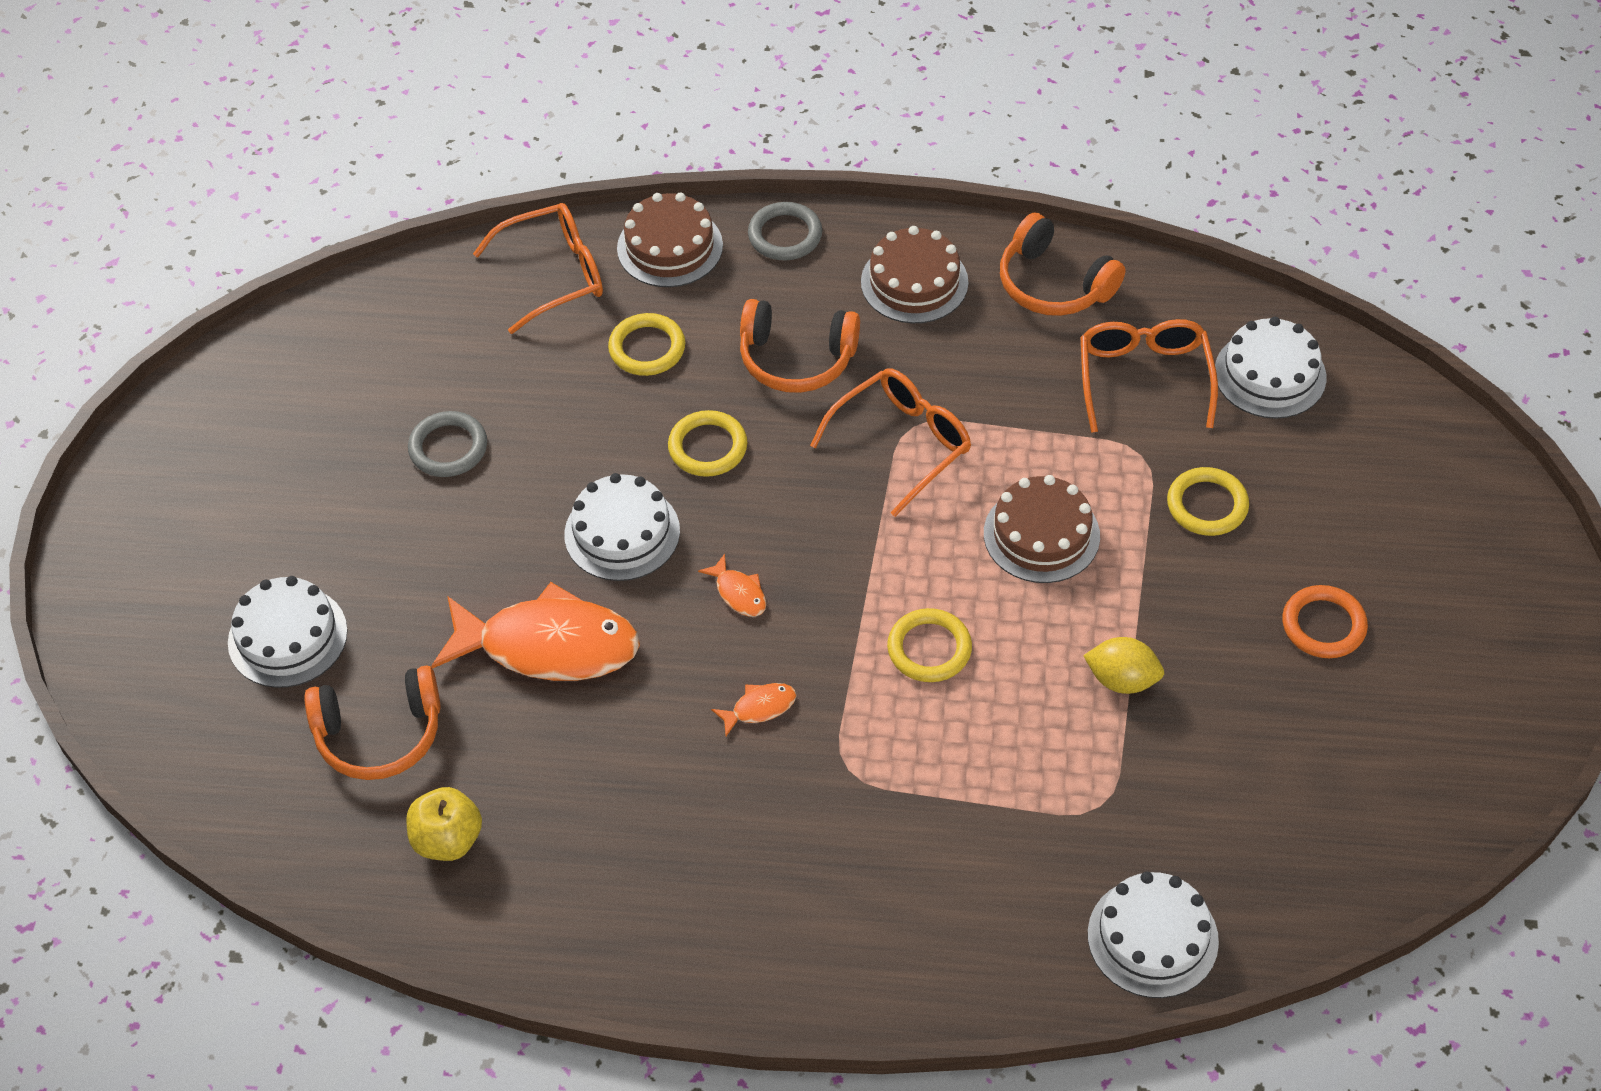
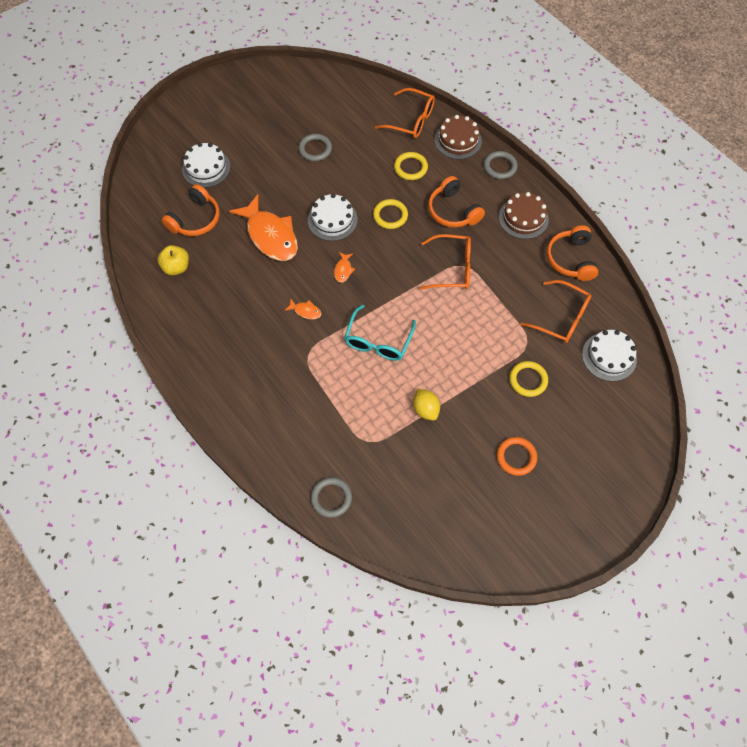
camera: 45 degrees right, 10 degrees up
orange headphones [304,665,441,780] -> orange headphones turned 90 degrees counterclockwise [161,184,220,236]
yellow ring [887,608,972,682] -> turquoise glasses [344,305,416,361]
brown cake [984,475,1100,583] -> none
orange glasses [1080,319,1218,433] -> orange glasses turned 75 degrees clockwise [520,280,591,343]
white cake [1088,872,1219,998] -> grey ring [311,477,352,518]

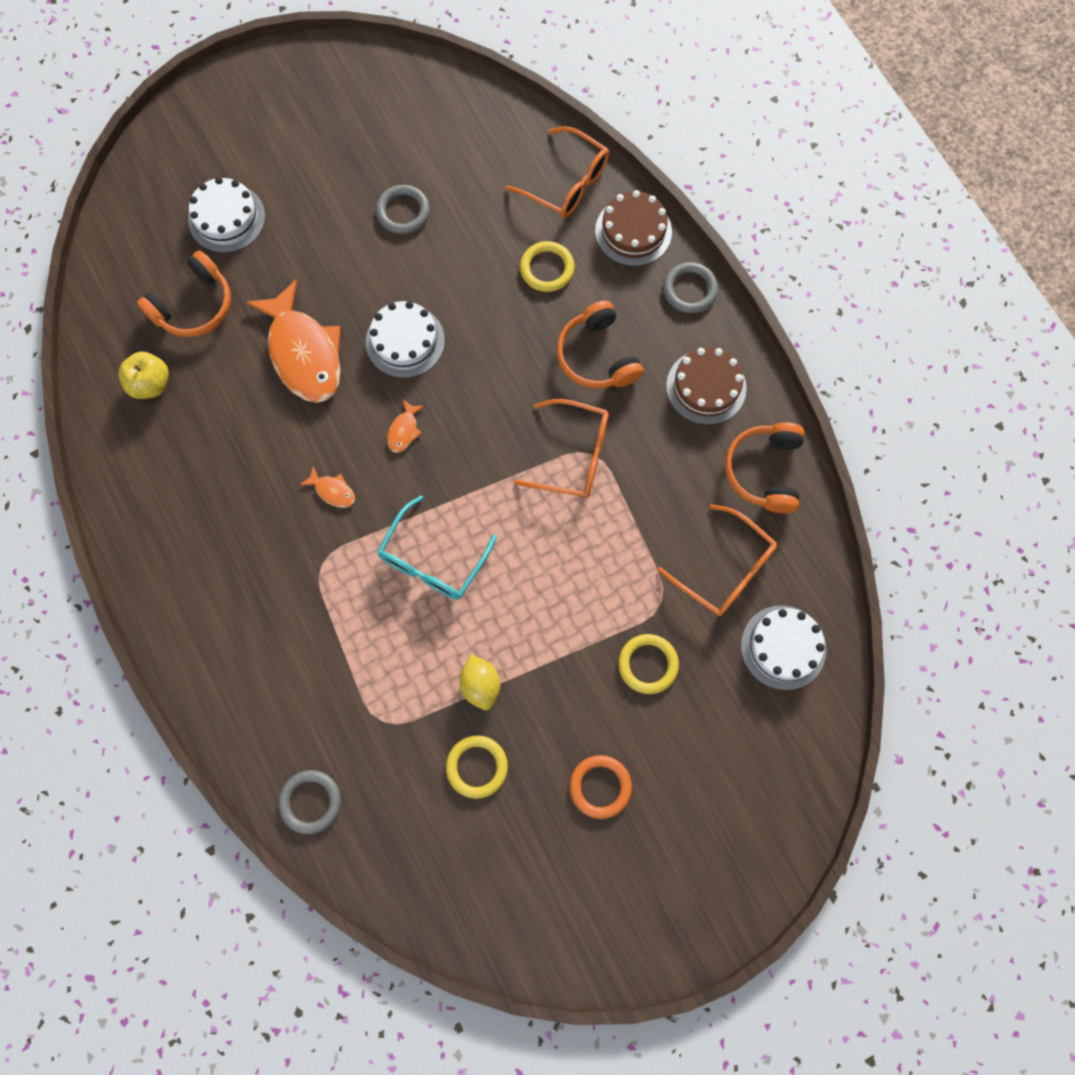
camera: 10 degrees right, 10 degrees up
yellow ring [373,199,408,229] -> yellow ring moved to [446,735,508,799]

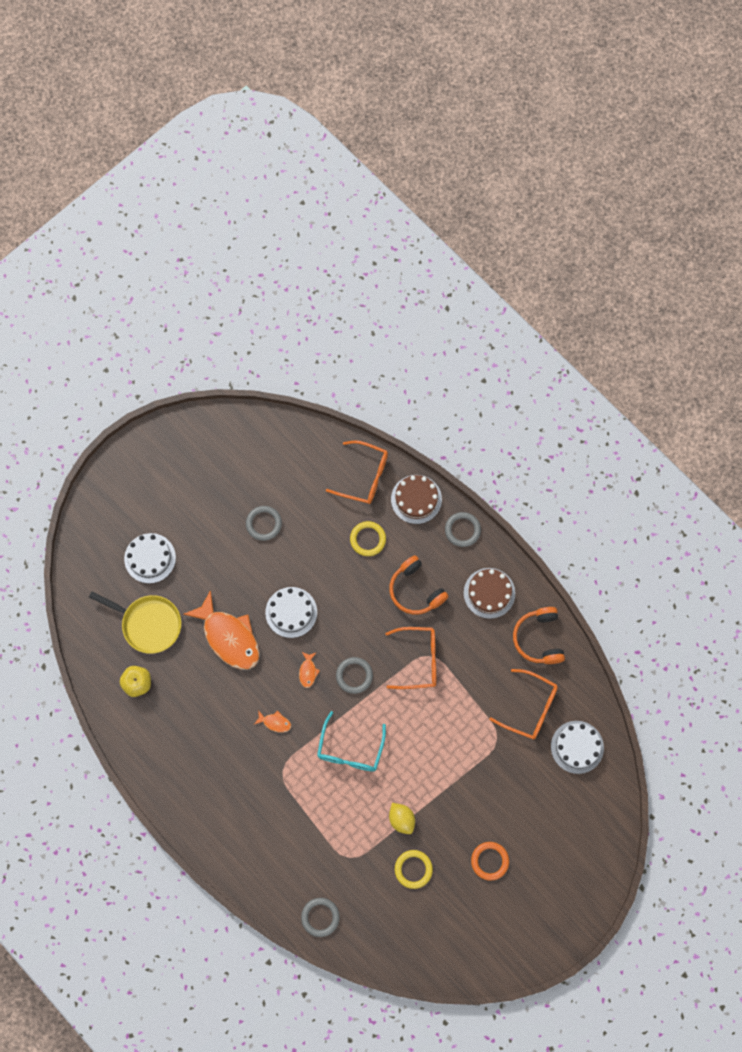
camera: 15 degrees left, 0 degrees up
orange headphones [137,250,231,337] -> yellow pan [89,591,181,654]
yellow ring [618,634,679,694] -> none
none -> grey ring [336,657,373,694]

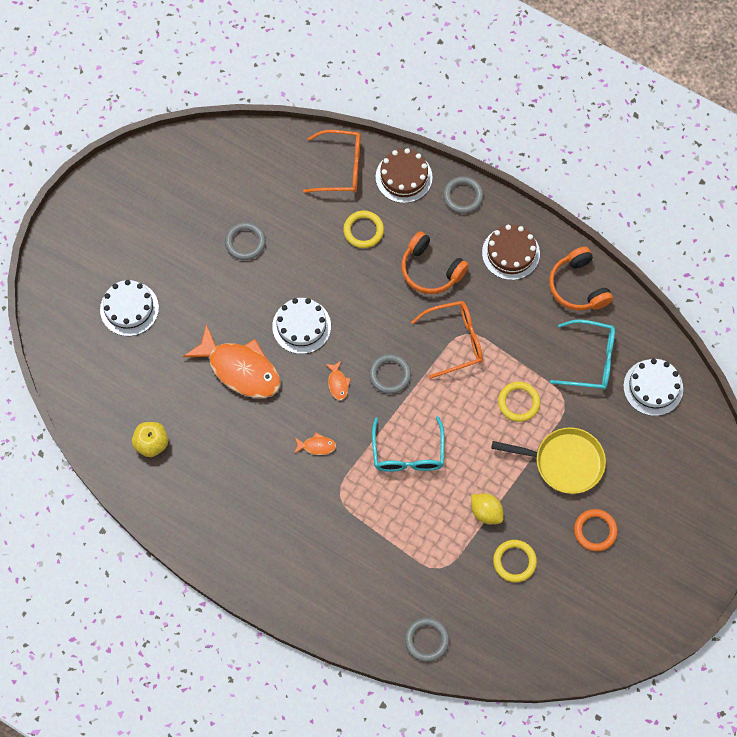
camera: 15 degrees left, 5 degrees down
yellow pan [89,591,181,654] -> yellow pan moved to [491,427,606,494]
orange glasses [489,669,558,739] -> turquoise glasses [550,319,615,390]
none -> yellow ring [498,382,540,422]

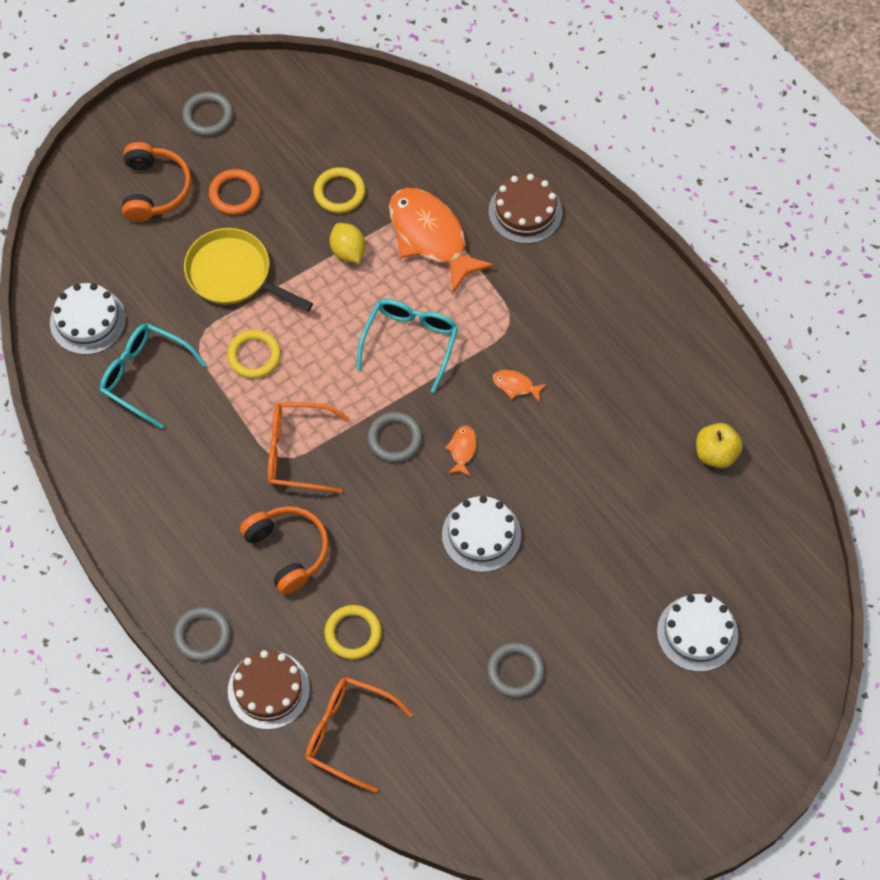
camera: 160 degrees left, 5 degrees down
orange fish [183,324,281,398] -> orange fish moved to [389,188,494,293]
grey ring [405,618,449,662] -> grey ring moved to [182,92,233,136]
brown cake [482,225,540,280] -> brown cake moved to [489,174,562,244]
orange headphones [549,247,613,310] -> orange headphones moved to [122,142,191,222]

